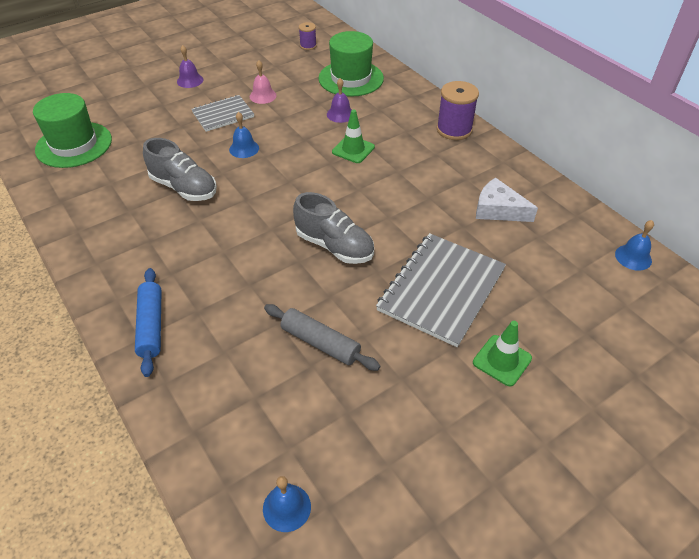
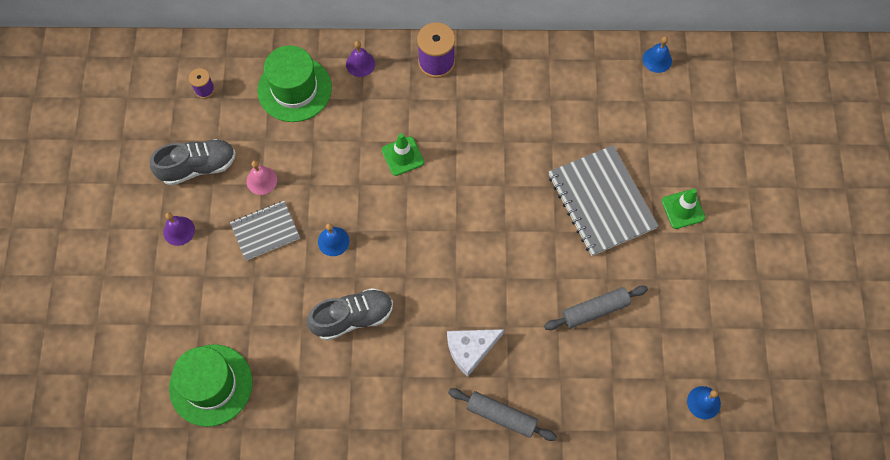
camera: 55 degrees left, 20 degrees up
blue rolling pin [135,268,161,377] -> grey rolling pin [448,388,557,441]
grey notebook [191,95,254,132] -> grey notebook turned 60 degrees clockwise [230,201,300,261]
grey shoe [293,192,374,264] -> grey shoe moved to [150,139,236,185]
purple bell [327,78,352,123] -> purple bell moved to [346,41,375,77]
white cheese [476,177,538,222] -> white cheese moved to [447,329,504,377]

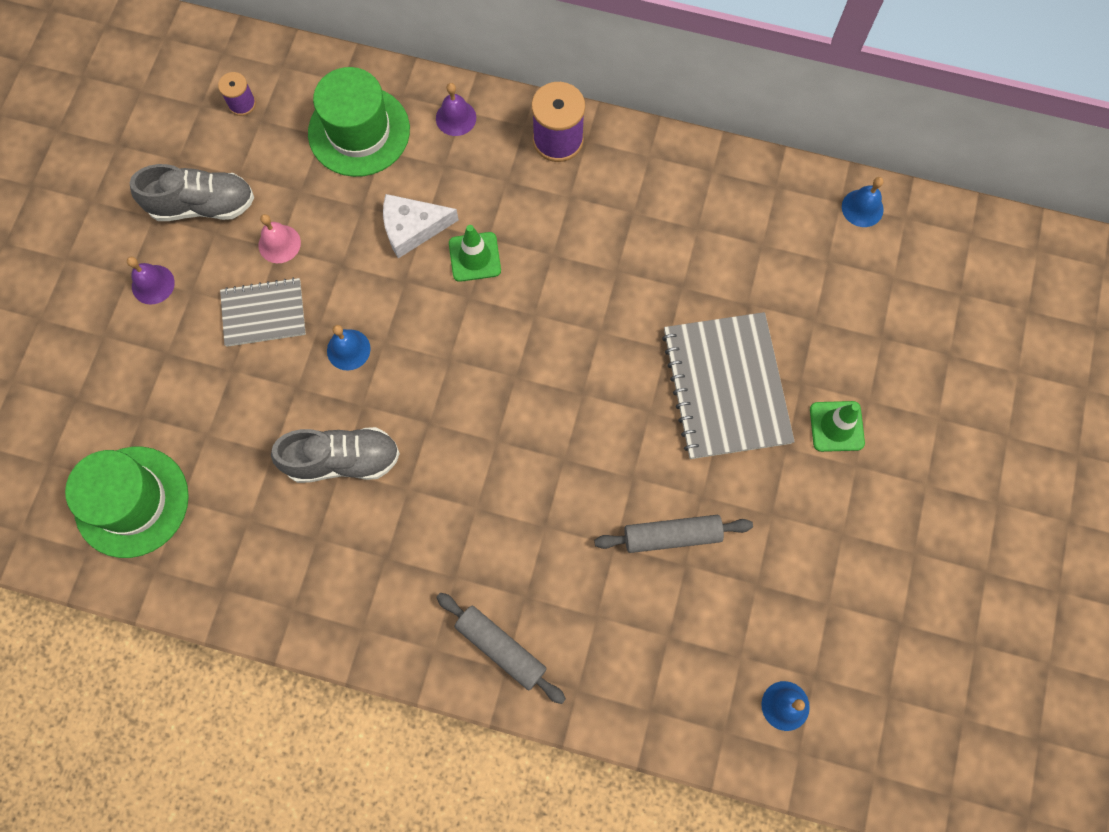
camera: 15 degrees right, 5 degrees up
white cheese [447,329,504,377] -> white cheese moved to [383,194,459,258]

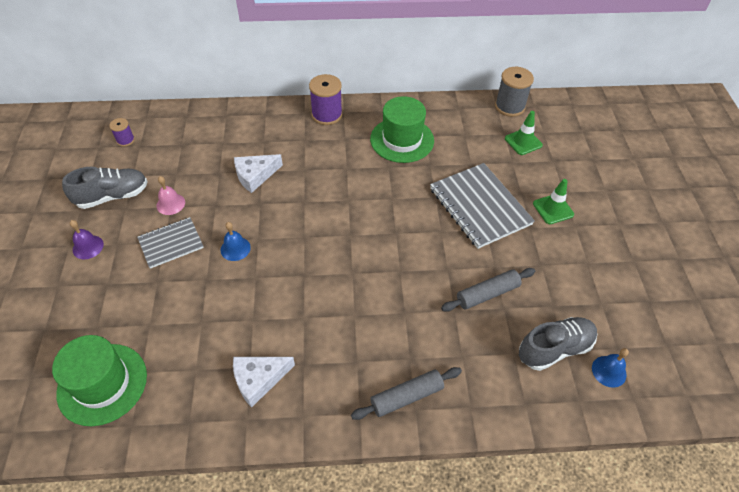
camera: 20 degrees left, 20 degrees down
grey shoe [271,427,400,483] -> grey shoe moved to [519,317,597,371]
green hat [308,67,410,177] -> green hat moved to [370,96,434,163]
purple bell [436,83,476,136] -> none
grey rolling pin [436,593,566,704] -> grey rolling pin turned 45 degrees counterclockwise [351,367,462,420]
green traffic cone [449,225,501,282] -> green traffic cone moved to [505,111,543,155]
blue bell [842,177,884,227] -> grey spool [495,67,534,117]
none -> white cheese [233,357,295,408]

